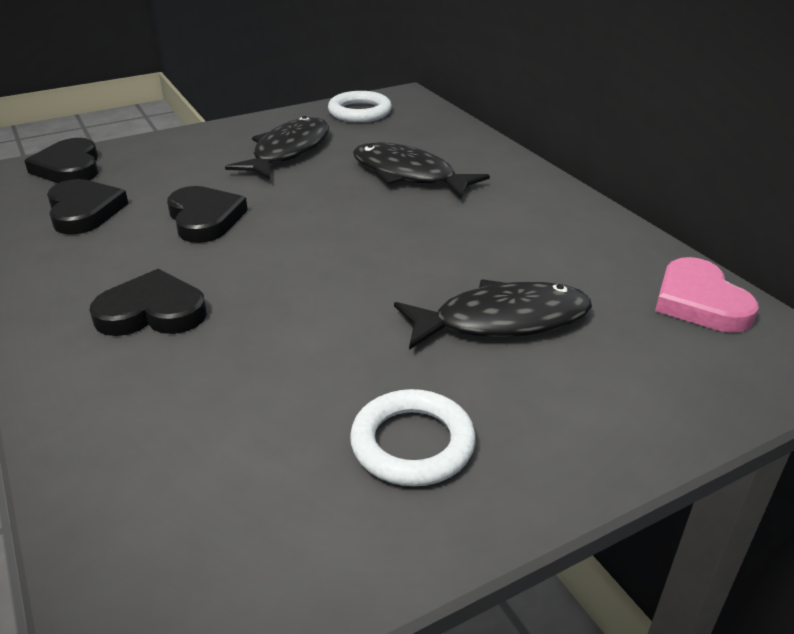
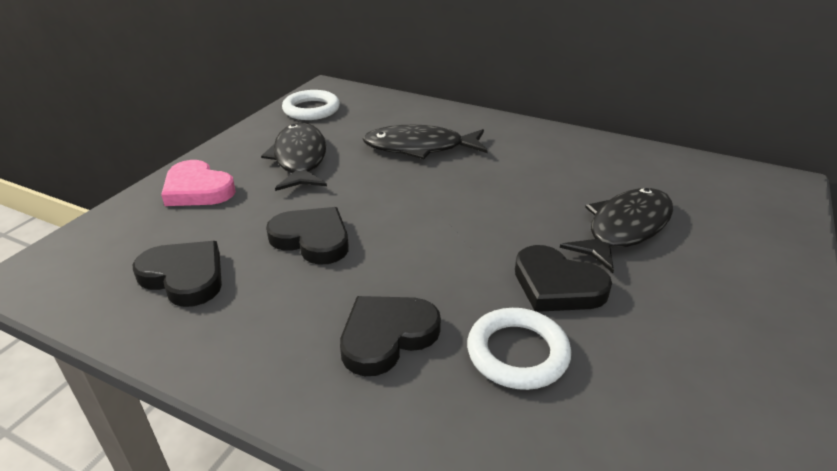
camera: 35 degrees left, 0 degrees up
black heart [24,138,98,183] -> black heart moved to [515,245,612,312]
white ring [350,389,476,486] -> white ring moved to [467,308,571,390]
pink heart [655,257,759,333] -> pink heart moved to [161,160,236,206]

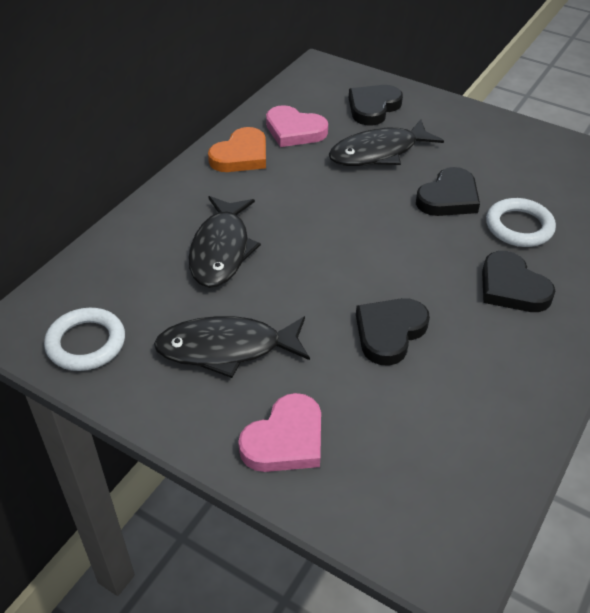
camera: 85 degrees left, 10 degrees up
black heart [133,241,222,307] -> black heart moved to [349,85,403,126]
black fish [560,188,673,273] -> black fish turned 75 degrees counterclockwise [329,119,444,166]
none -> orange heart [208,127,266,172]
none -> pink heart [266,105,328,147]

